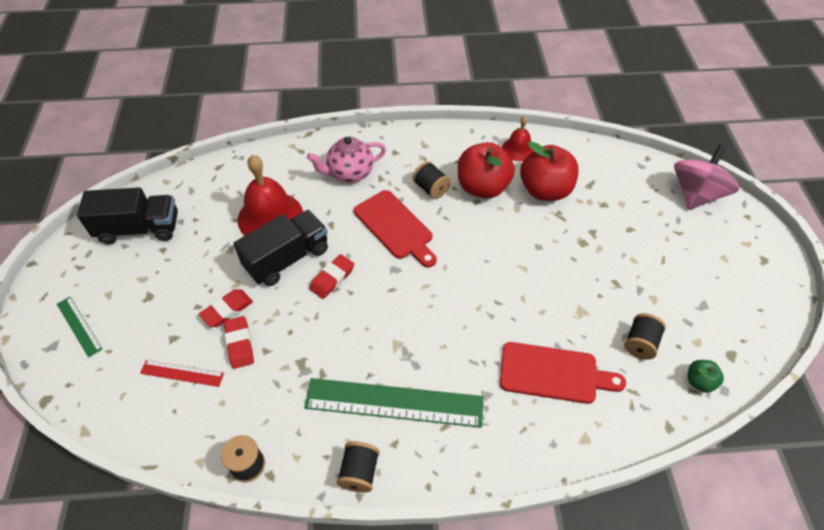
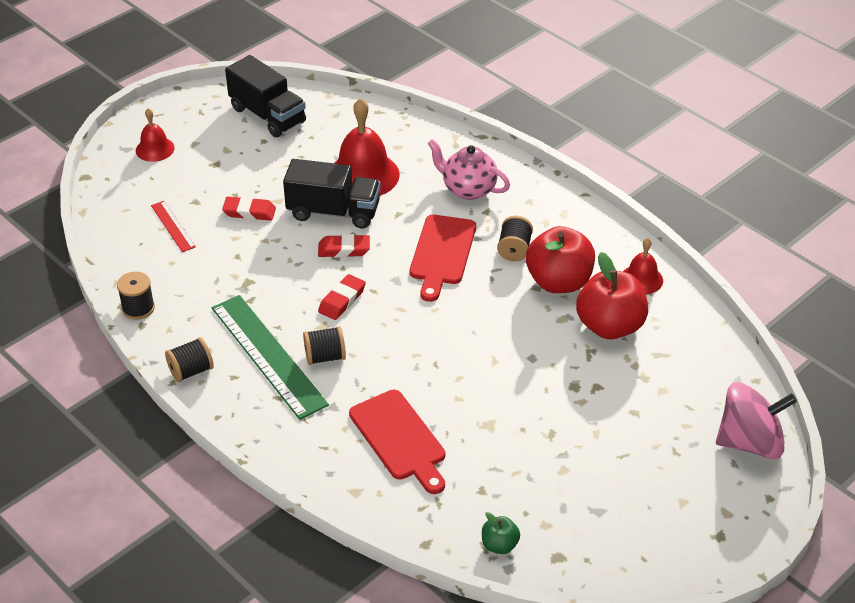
camera: 50 degrees right, 10 degrees down
green ruler [57,297,102,358] -> red bell [136,108,175,162]
red eraser [224,316,254,369] -> red eraser moved to [318,274,366,320]
black spool [624,313,666,360] -> black spool moved to [303,326,346,365]

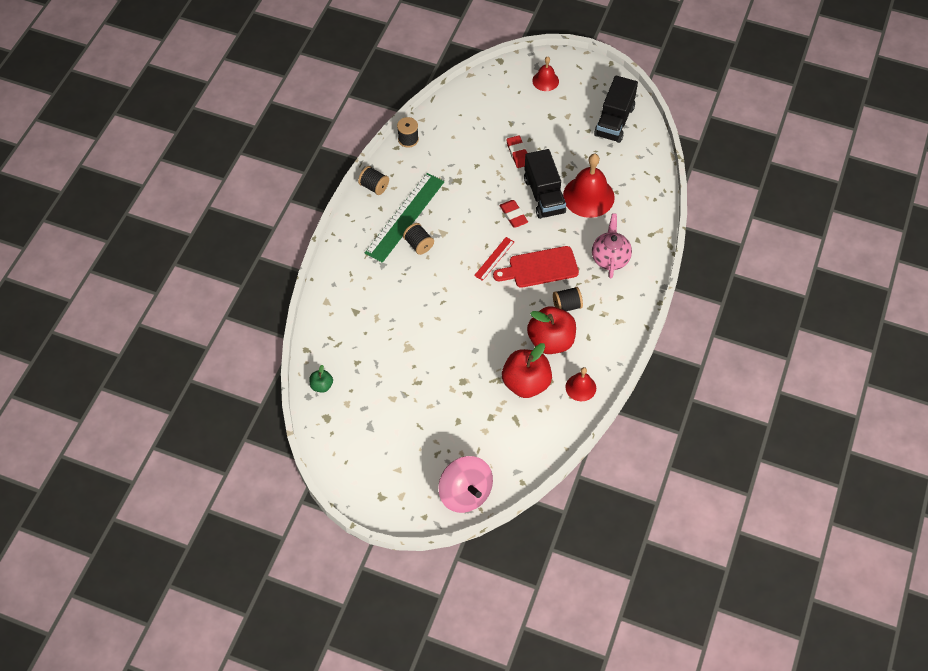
camera: 65 degrees right, 15 degrees up
red ruler [151,201,196,252] -> red ruler moved to [474,237,514,281]
red eraser [318,274,366,320] -> none
red cutting board [349,390,445,494] -> none

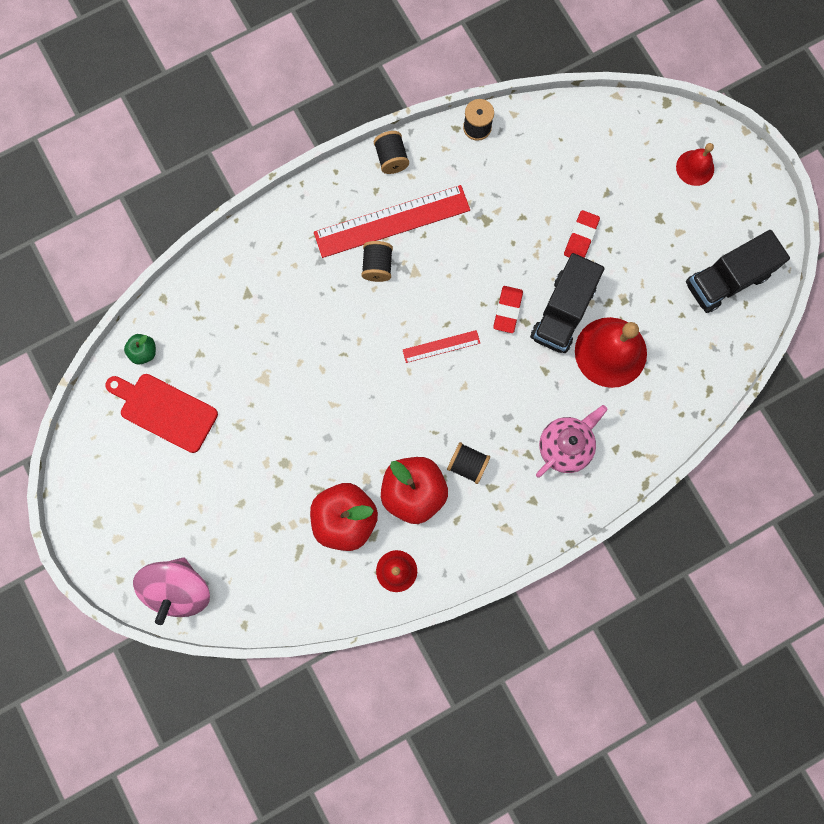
camera: 40 degrees right, 20 degrees up
green ruler [365,173,444,263] -> red ruler [314,185,470,258]
red cutting board [493,246,579,288] -> red cutting board moved to [105,374,218,453]

